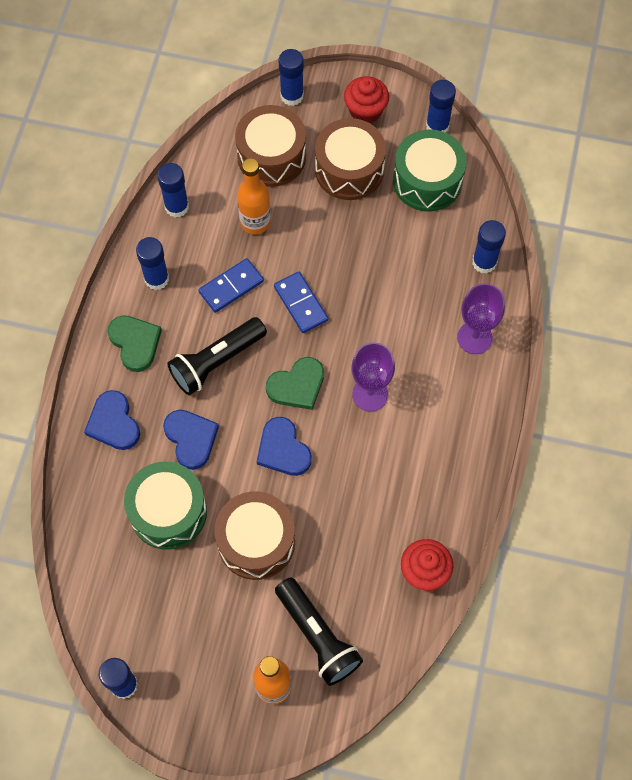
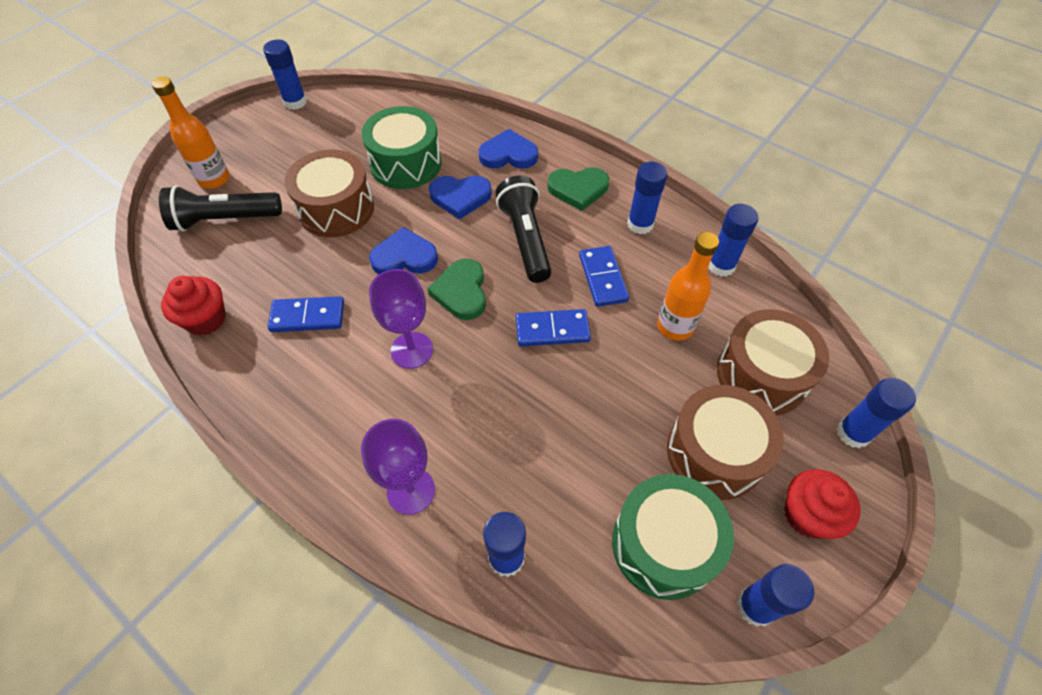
camera: 115 degrees right, 10 degrees down
none -> blue domino [267,296,344,332]

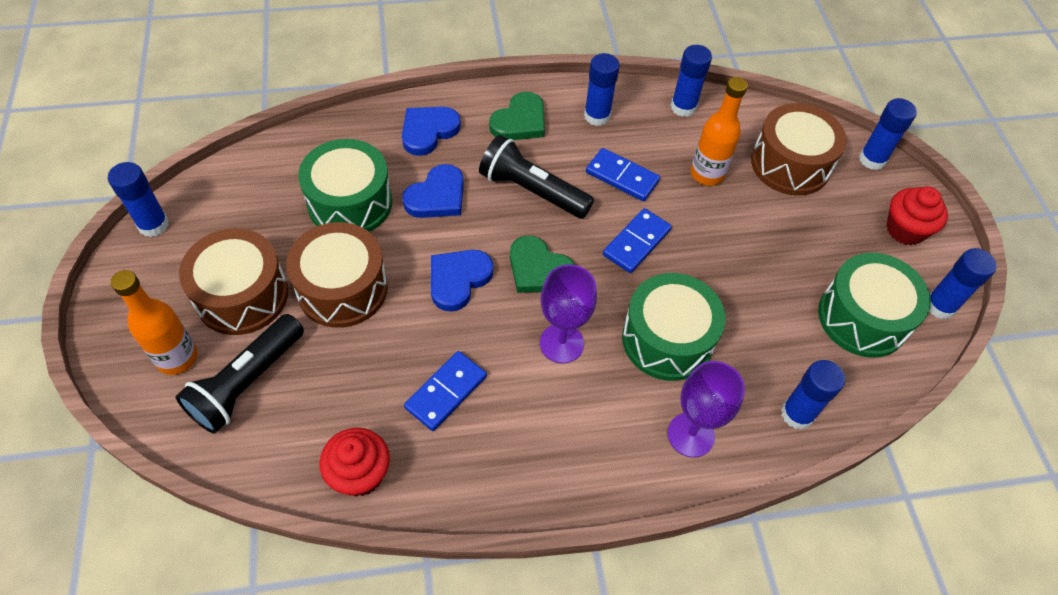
camera: 50 degrees left, 0 degrees up
brown drum [667,385,784,500] -> brown drum moved to [179,228,288,335]
none -> green drum [622,273,726,381]

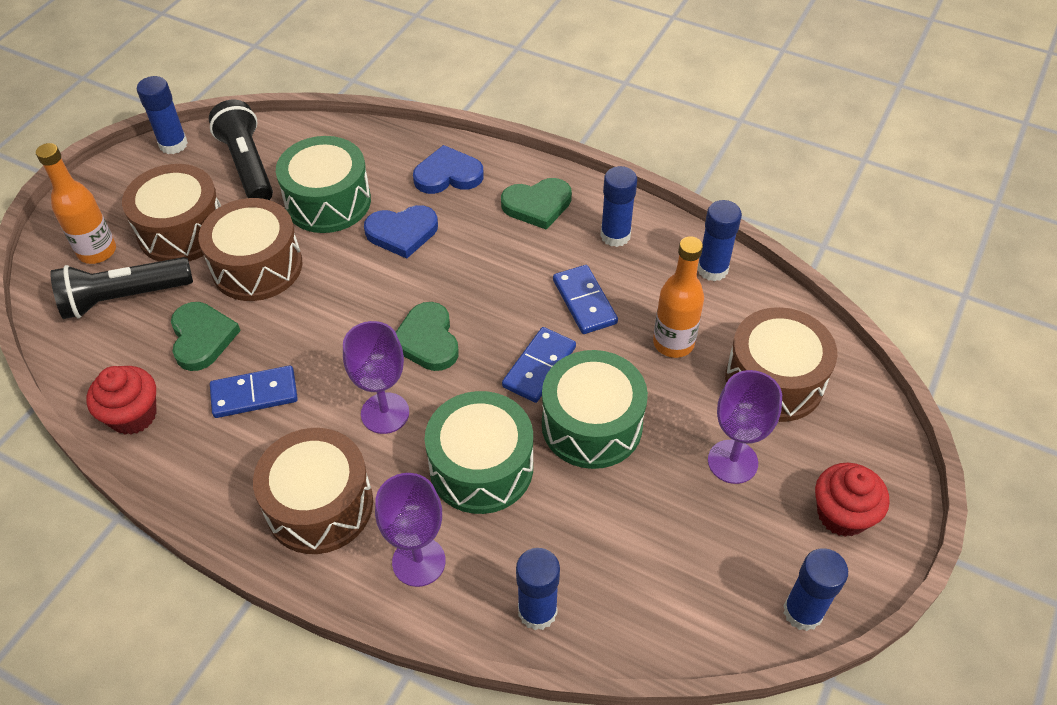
camera: 40 degrees right, 5 degrees down
blue heart [431,250,493,312] -> none
black flashlight [479,135,594,219] -> black flashlight moved to [209,100,273,200]
blue domino [603,208,672,273] -> blue domino turned 45 degrees counterclockwise [502,327,576,403]
green drum [818,253,931,358] -> green drum moved to [542,350,648,469]
blue glue stick [859,98,917,170] -> none
none -> green heart [171,302,241,371]
none -> brown drum [253,428,373,554]
none -> purple goblet [708,370,782,484]

